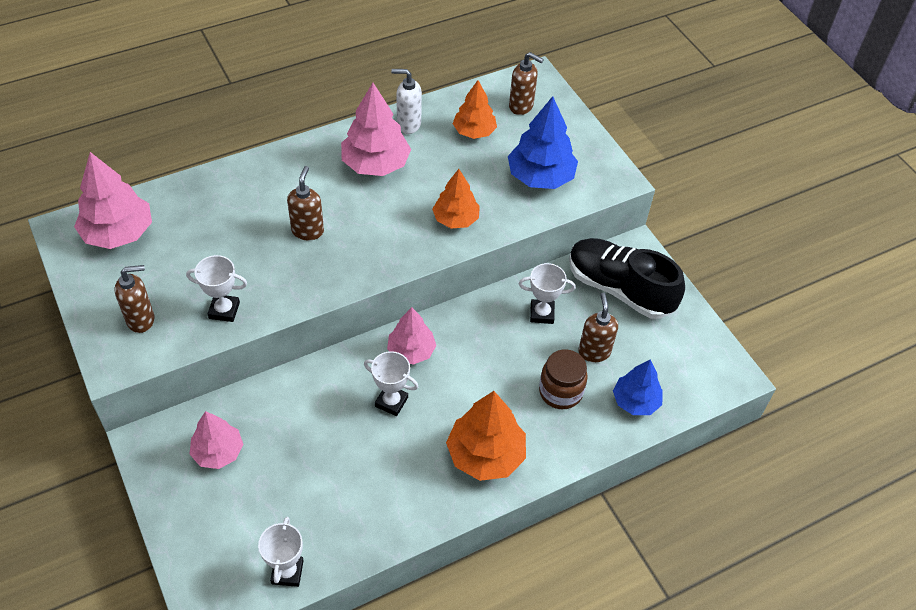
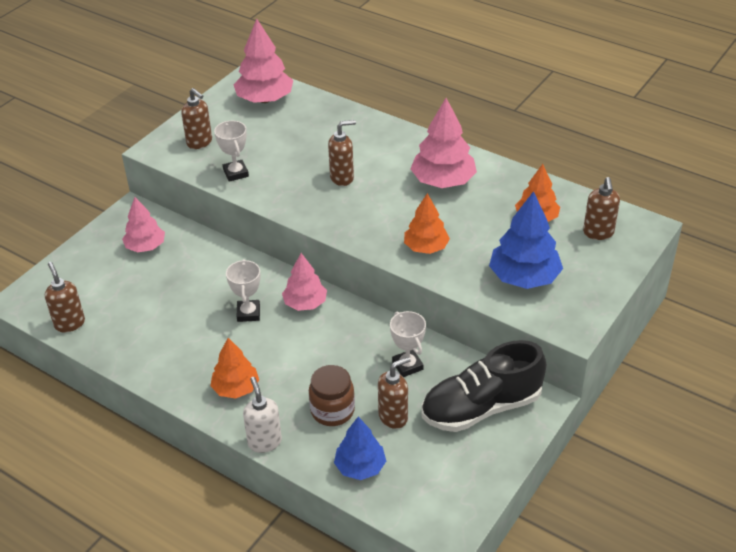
camera: 65 degrees right, 10 degrees down
white trophy [258,517,304,587] -> brown soap dispenser [45,262,85,333]
white soap dispenser [391,69,422,134] -> white soap dispenser moved to [243,377,282,453]
orange tree [446,391,526,481] -> orange tree [210,338,259,398], size x0.65
black shoe [569,238,685,319] -> black shoe turned 120 degrees counterclockwise [422,340,546,432]

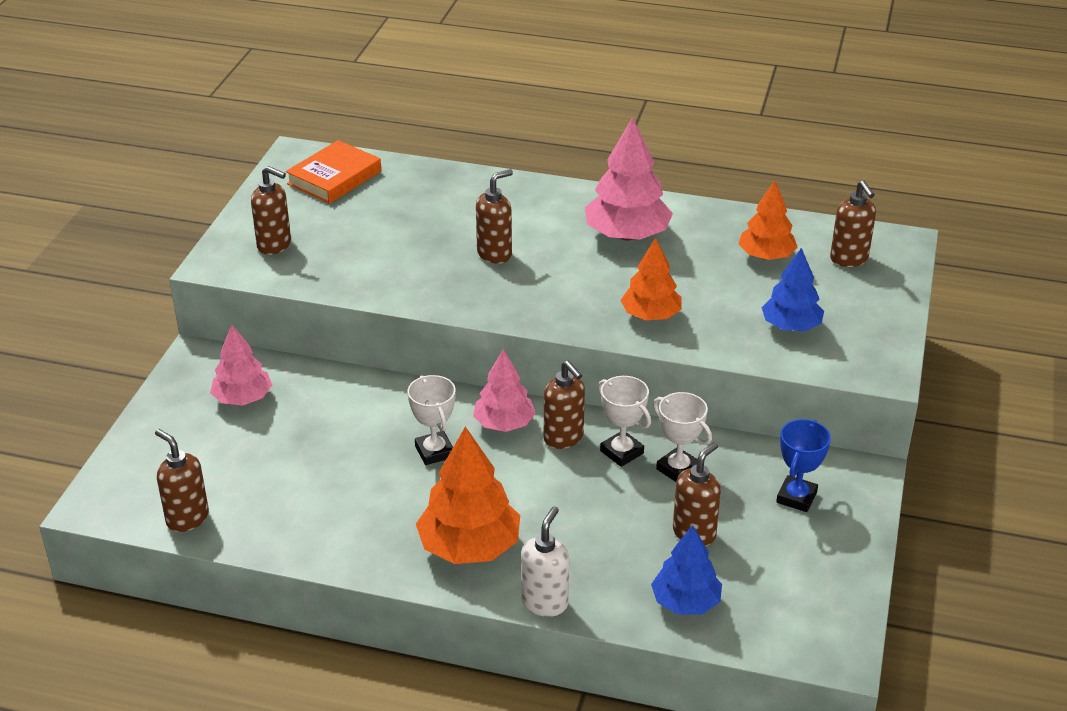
camera: 20 degrees left, 5 degrees down
orange tree [210,338,259,398] -> orange tree [416,426,520,564], size x1.53
white trophy [214,121,249,182] -> white trophy moved to [598,376,651,467]
pink tree [234,19,293,103] -> orange book [286,140,381,204]
white soap dispenser [243,377,282,453] -> white soap dispenser turned 60 degrees clockwise [521,507,569,617]
brown jar [309,365,355,426] -> none
black shoe [422,340,546,432] -> blue trophy [776,419,831,512]
blue tree [489,191,563,289] -> blue tree [762,248,824,331], size x0.65
none -> brown soap dispenser [544,361,585,449]

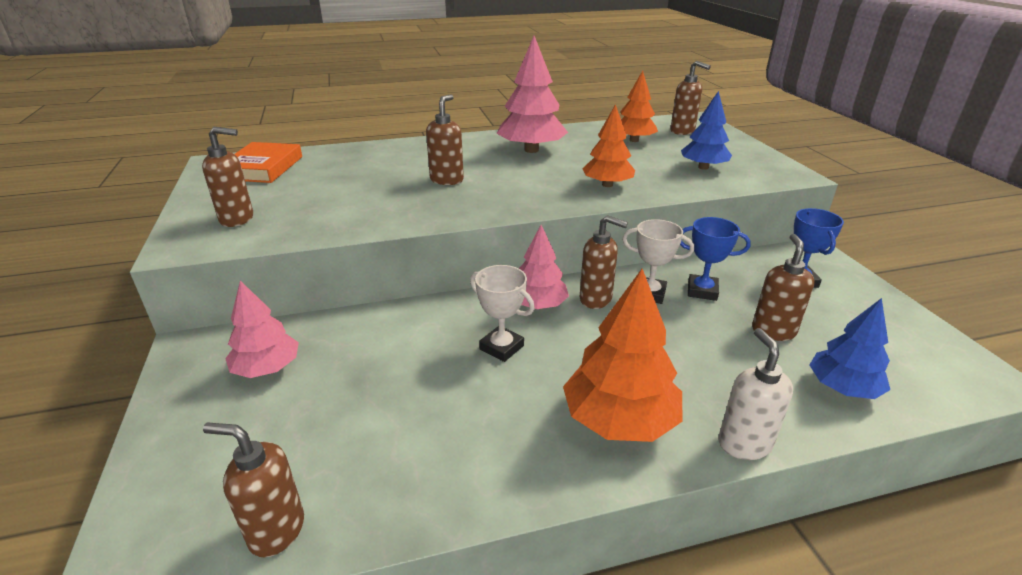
camera: 30 degrees left, 5 degrees down
white trophy [653,392,712,482] -> blue trophy [680,217,751,301]

